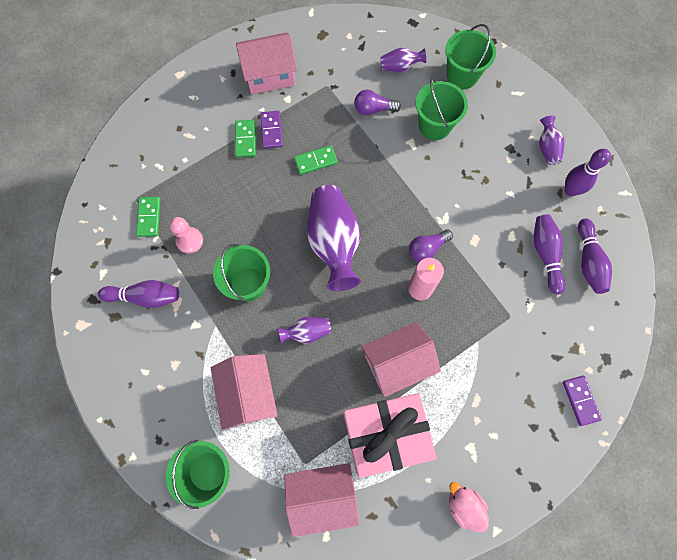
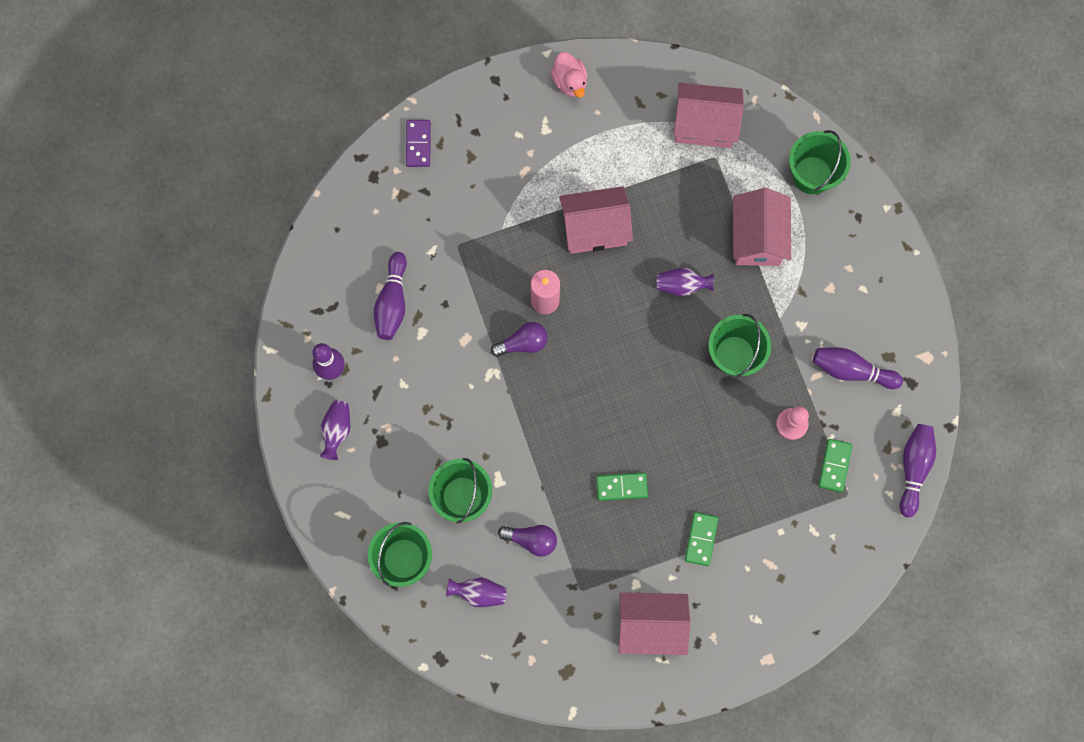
camera: 165 degrees left, 5 degrees up
purple domino [260,111,283,149] -> none
purple vase [307,185,361,291] -> none
pink gift [343,393,437,478] -> none
purple bowling pin [578,218,612,294] -> purple bowling pin moved to [900,424,936,517]

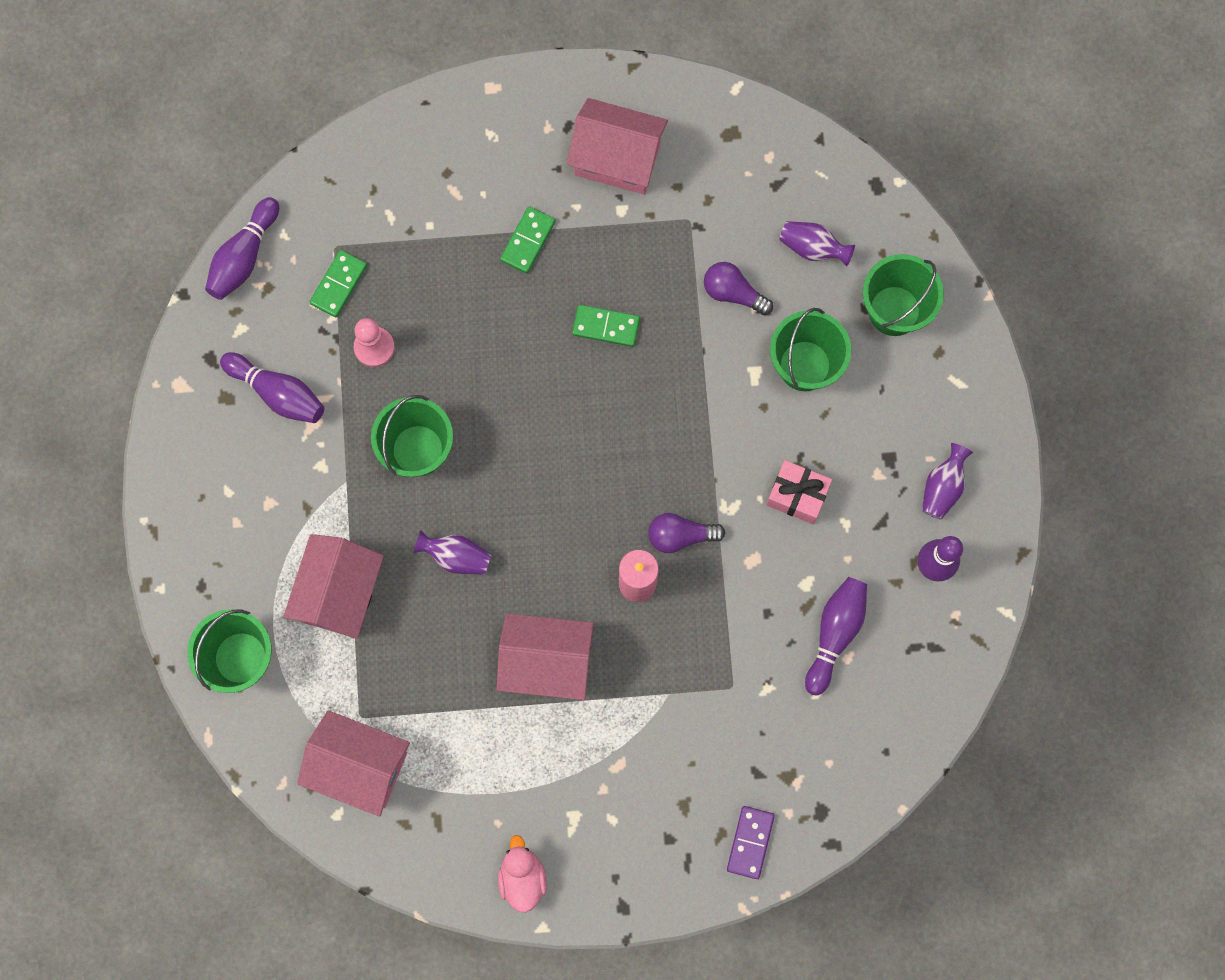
camera: 165 degrees left, 0 degrees up
none -> pink gift [766,460,832,524]

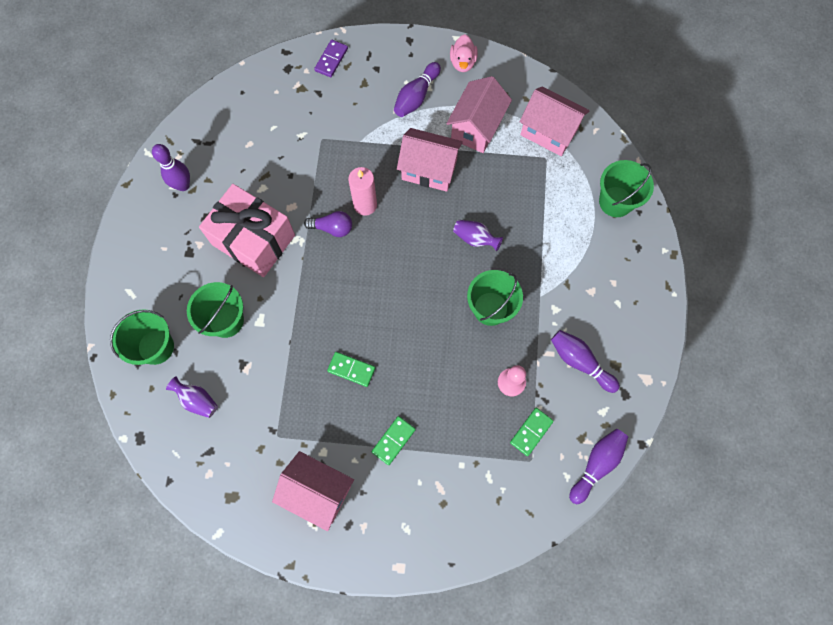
camera: 170 degrees left, 5 degrees down
pink house [283,534,384,639] -> pink house moved to [446,76,512,153]
purple light bulb [704,262,773,315] -> none
pink gift [766,460,832,524] -> pink gift [199,184,295,277], size x1.99
purple bowling pin [805,577,867,695] -> purple bowling pin moved to [394,62,441,117]
purple vase [922,443,973,520] -> none

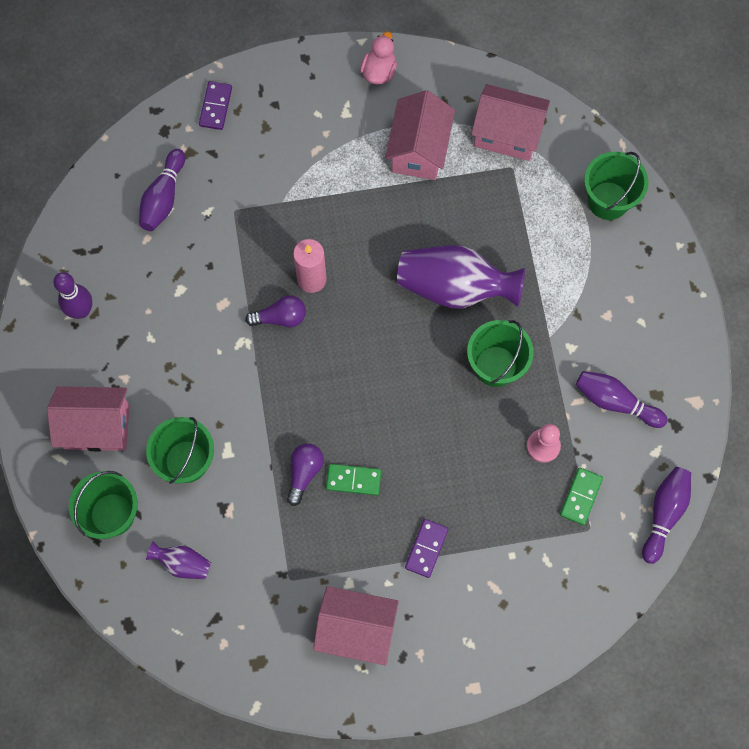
camera: 15 degrees left, 0 degrees up
pink gift [199,184,295,277] -> none
green domino [372,416,416,465] -> purple domino [405,519,448,578]
purple bowling pin [394,62,441,117] -> purple bowling pin moved to [139,149,185,231]
pink house [397,128,463,192] -> pink house moved to [47,386,130,451]
pink duck [450,34,478,72] -> pink duck turned 150 degrees counterclockwise [360,32,397,84]
purple vase [453,220,503,251] -> purple vase [397,245,525,309], size x2.07
none -> purple light bulb [287,443,324,506]

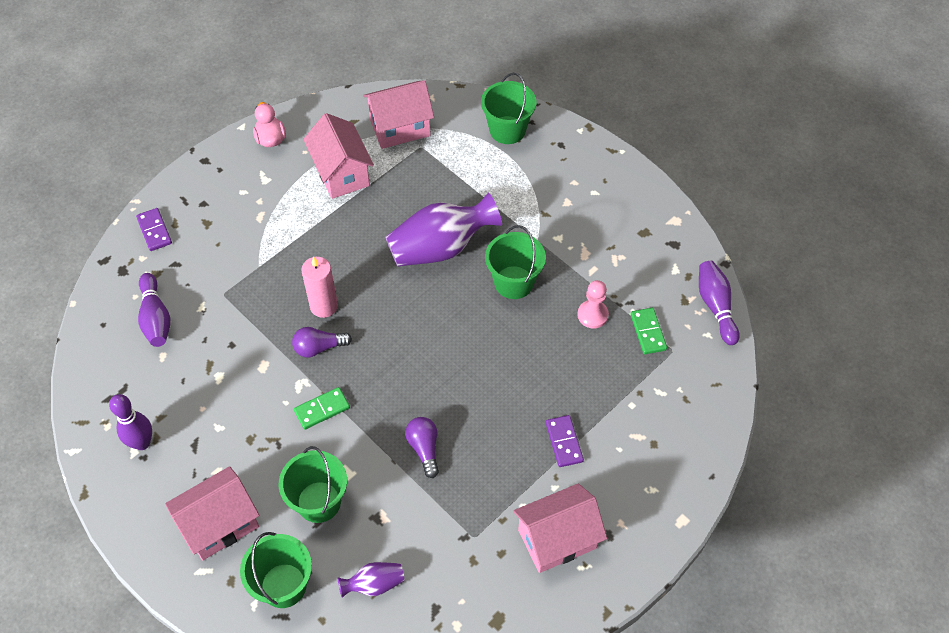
camera: 35 degrees left, 15 degrees down
purple light bulb [245,295,306,327] -> purple light bulb turned 150 degrees counterclockwise [292,327,352,358]
green domino [326,464,381,495] -> green domino moved to [294,387,350,430]
purple bowling pin [576,371,668,428] -> none

